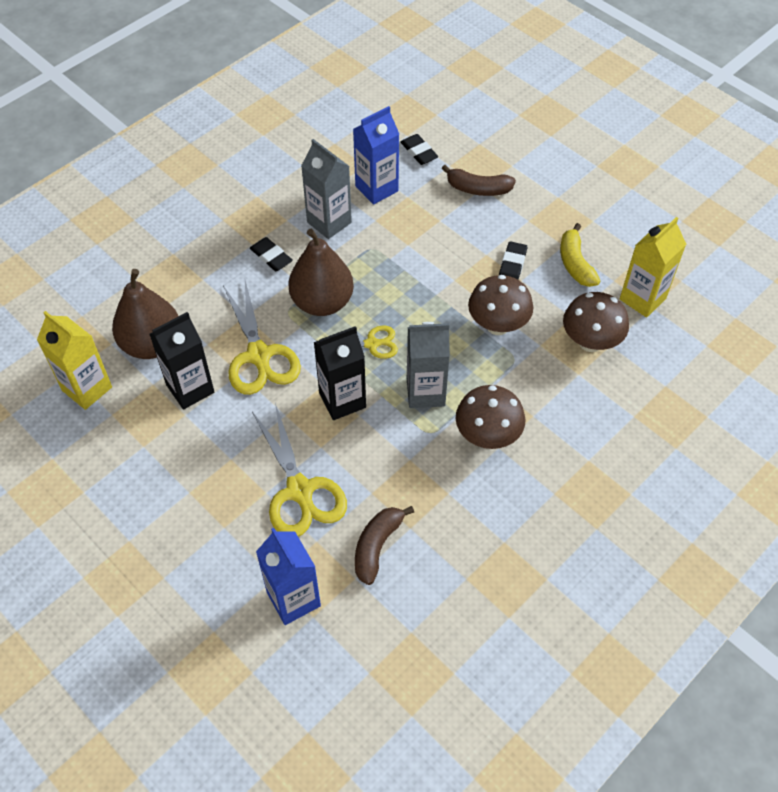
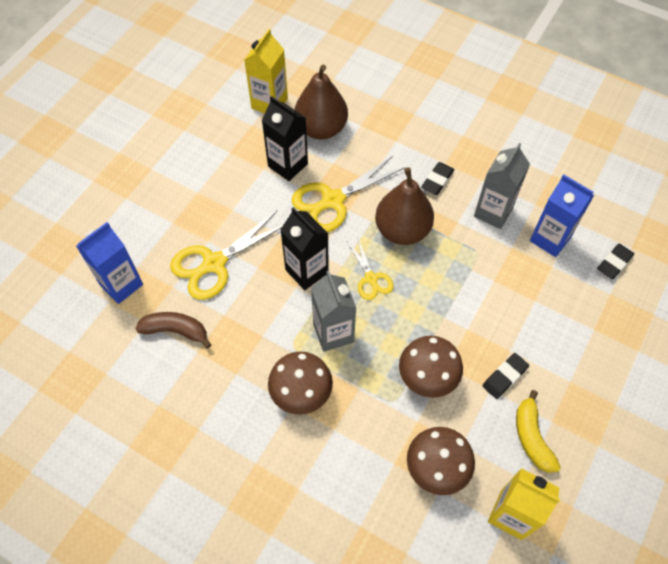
camera: 75 degrees right, 5 degrees up
brown banana [441,165,516,196] -> none
black eraser [499,241,527,280] -> black eraser turned 45 degrees counterclockwise [482,353,529,399]
yellow banana [560,223,600,287] -> yellow banana turned 75 degrees counterclockwise [516,390,561,473]

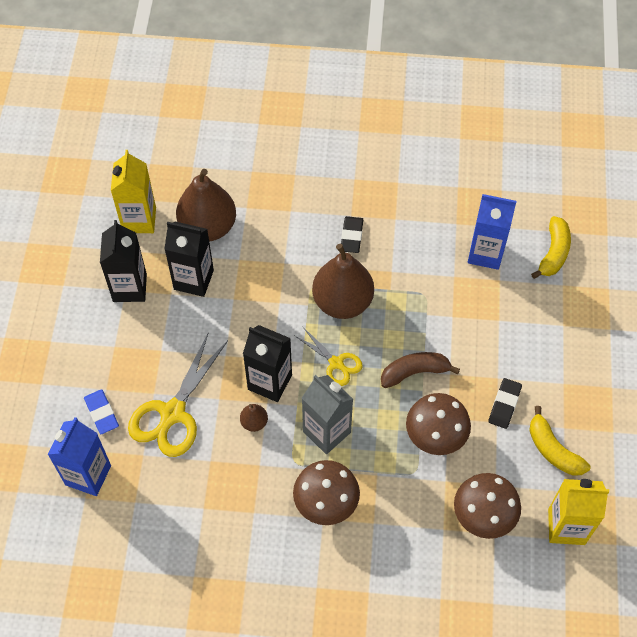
camera: 25 degrees left, 0 degrees up
brown banana [136,312,212,349] -> brown banana moved to [381,352,460,388]
yellow scissors [291,155,405,232] -> none
grey carton [474,143,530,229] -> none
black eraser [597,244,634,279] -> yellow banana [531,216,571,279]
none -> blue eraser [84,389,119,434]
none -> black carton [100,220,147,302]
none -> brown pear [240,404,268,432]

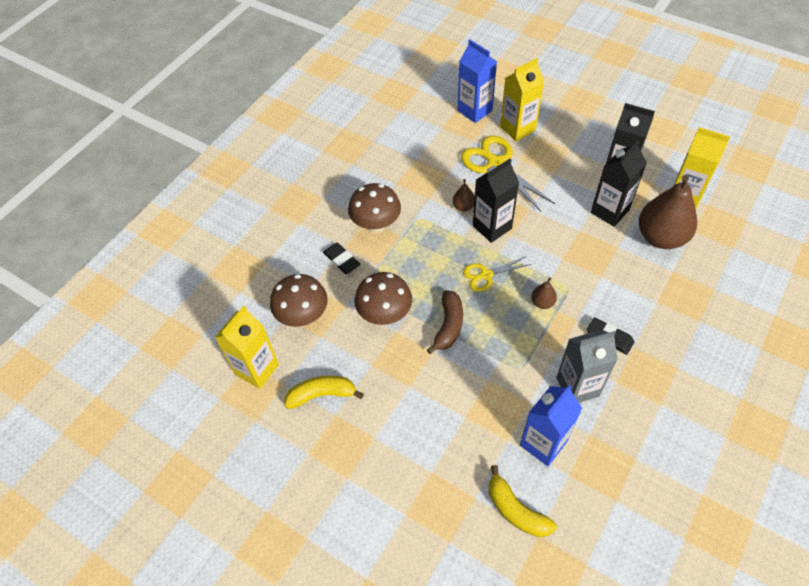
camera: 120 degrees right, 5 degrees down
blue eraser [84,389,119,434] -> yellow carton [500,58,544,141]
grey carton [302,375,353,454] -> grey carton moved to [556,330,618,403]
brown pear [312,244,374,319] -> brown pear [531,277,557,309], size x0.43
black eraser [488,378,522,429] -> black eraser moved to [323,243,360,274]

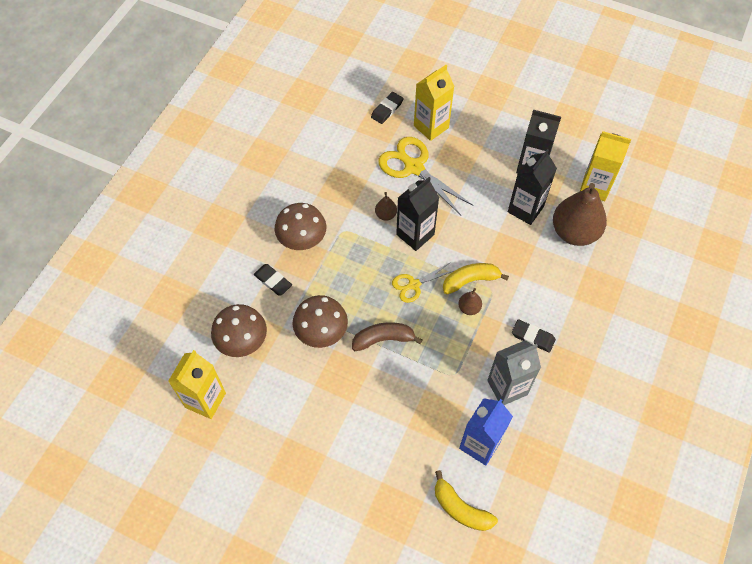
camera: 10 degrees left, 5 degrees up
yellow banana [285,375,364,409] -> yellow banana moved to [443,263,509,294]
brown banana [427,290,463,354] -> brown banana turned 105 degrees counterclockwise [352,322,422,351]
blue carton [458,39,497,123] -> black eraser [371,92,403,124]

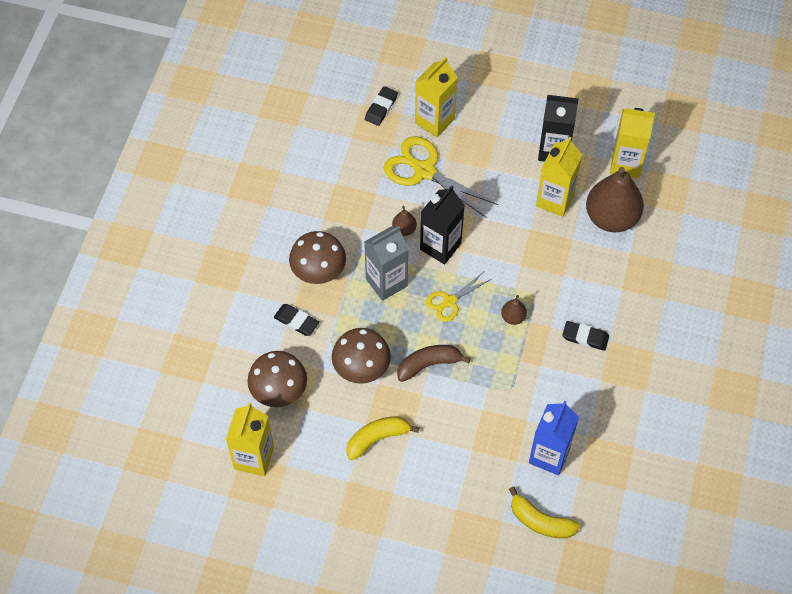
camera: 10 degrees left, 0 degrees up
yellow banana [443,263,509,294] -> yellow banana moved to [346,416,419,460]
grey carton [487,340,541,405] -> grey carton moved to [364,226,409,301]
black carton [508,149,557,225] -> yellow carton [536,137,583,217]

